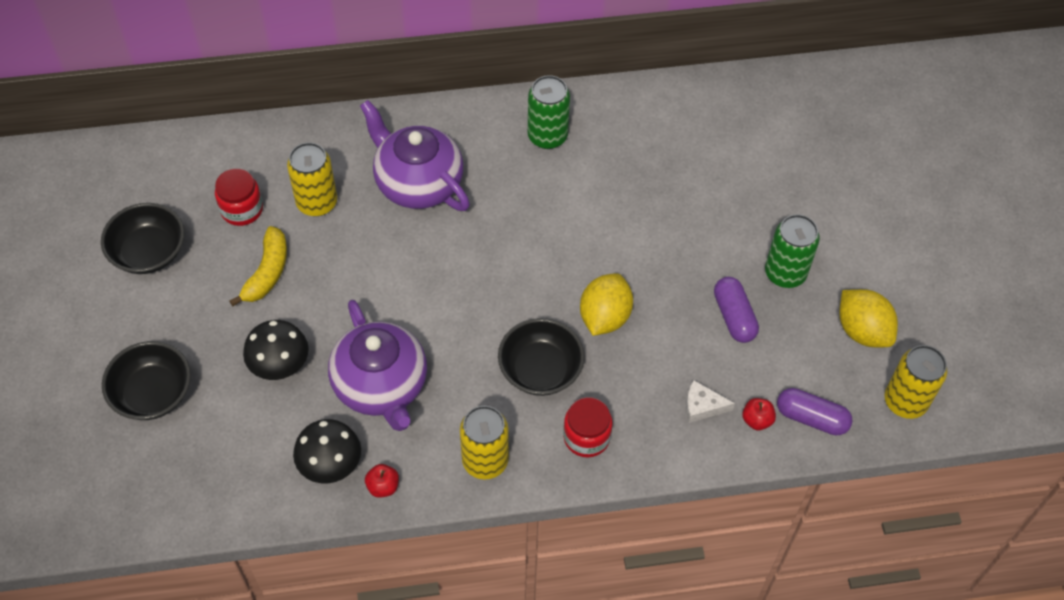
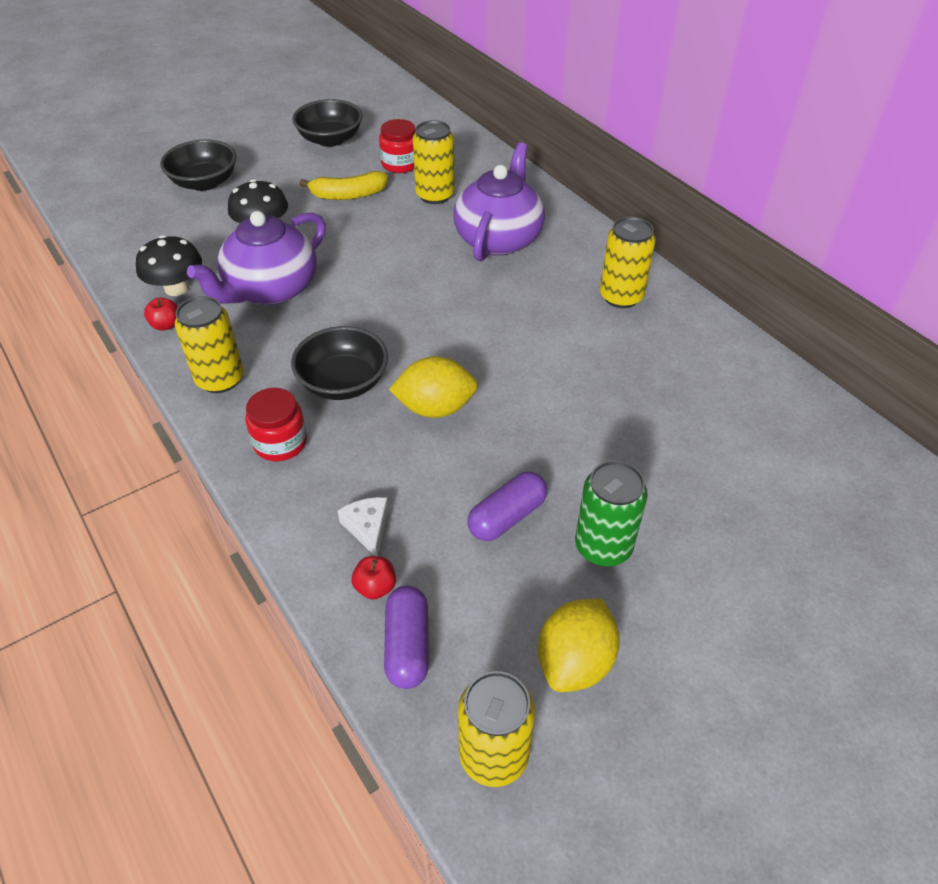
camera: 65 degrees right, 10 degrees down
green can [528,75,570,149] -> yellow can [600,217,656,308]

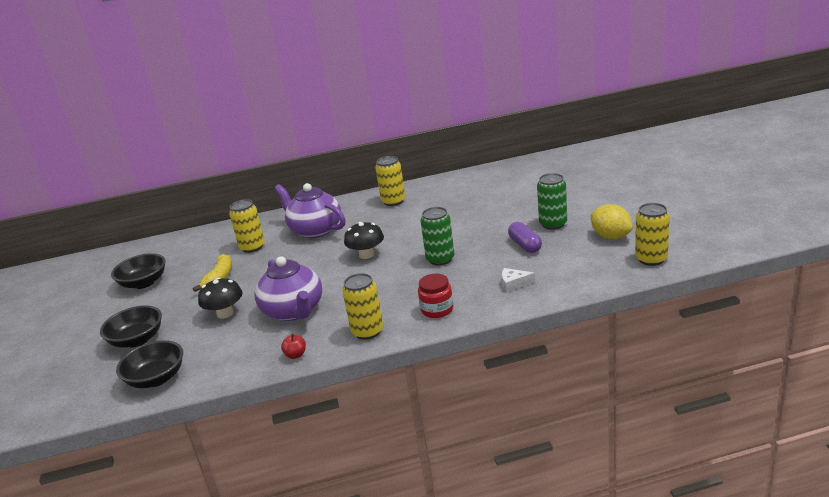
camera: 65 degrees left, 20 degrees down
black mushroom [136,235,202,296] -> black mushroom moved to [344,222,384,259]
black bowl [291,326,388,400] -> black bowl moved to [116,340,183,388]
red apple [352,556,396,600] -> none
red jar [379,119,416,173] -> none
purple capsule [384,585,429,689] -> none
yellow lemon [389,356,478,418] -> green can [420,207,455,265]

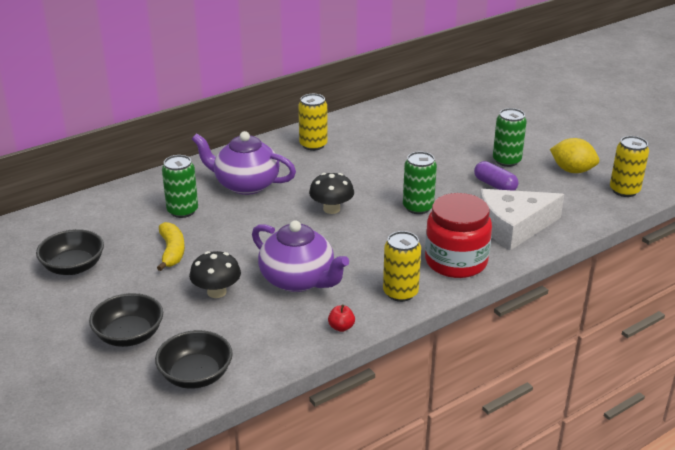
camera: 25 degrees left, 5 degrees up
yellow can [229,199,265,253] -> green can [162,155,198,218]
red jar [418,274,453,318] -> red jar [425,193,492,278], size x1.80
white cheese [502,268,535,292] -> white cheese [480,189,564,250], size x2.47

